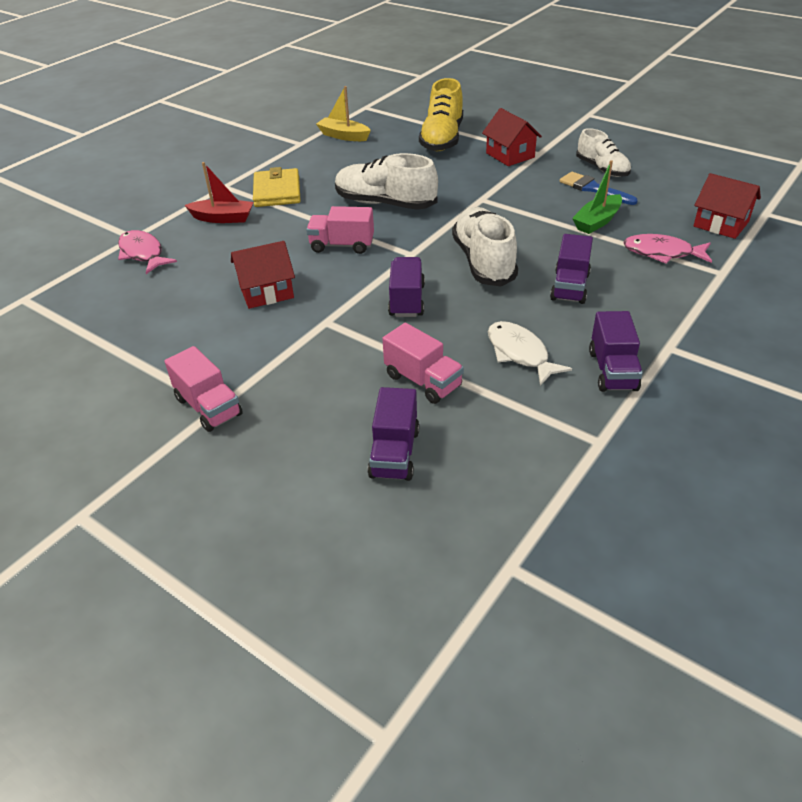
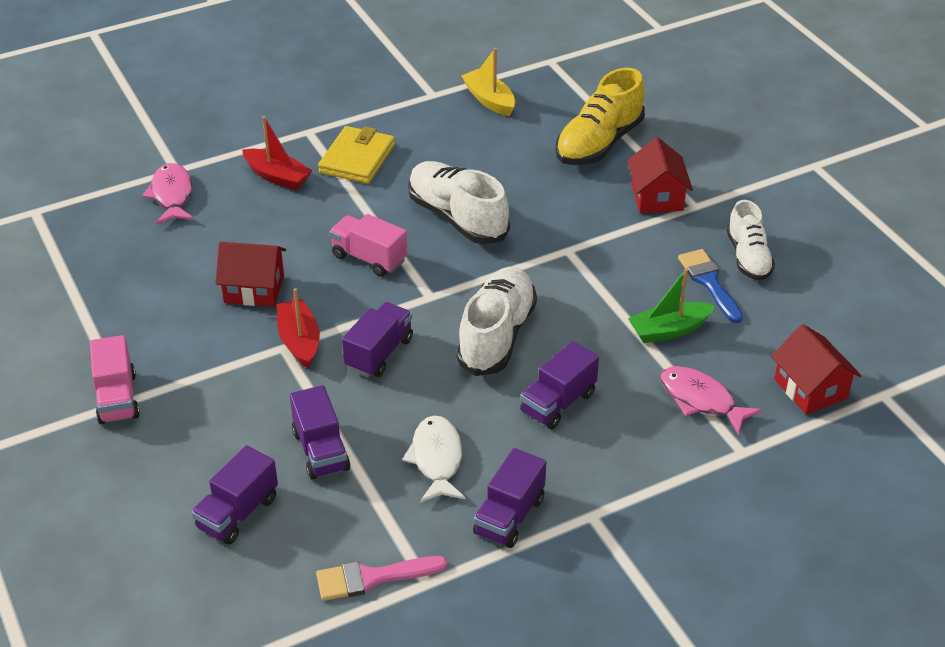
camera: 25 degrees right, 0 degrees up
pink truck [382,323,464,404] -> purple truck [290,385,350,480]
none -> red boat [277,288,320,368]
none -> pink brush [316,556,447,601]

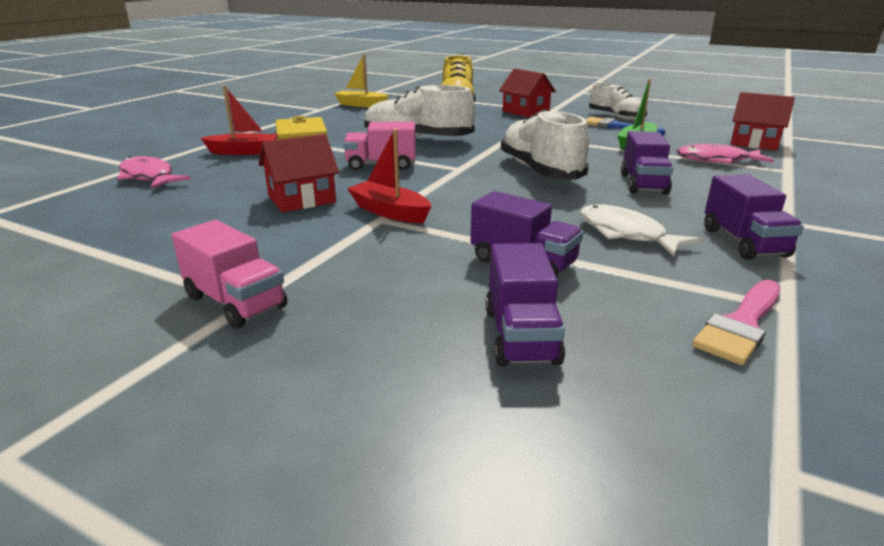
camera: 35 degrees left, 15 degrees down
purple truck [342,302,413,377] -> none

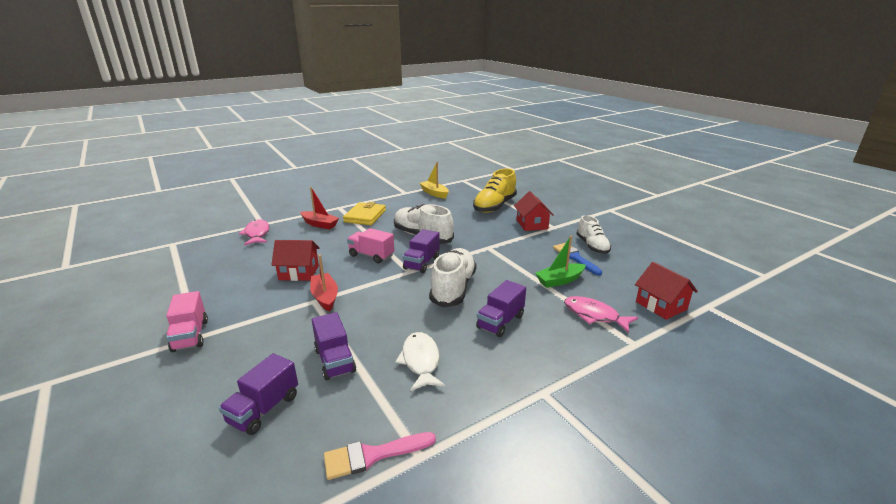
camera: 30 degrees right, 0 degrees up
purple truck [704,174,804,260] -> purple truck moved to [403,229,440,273]

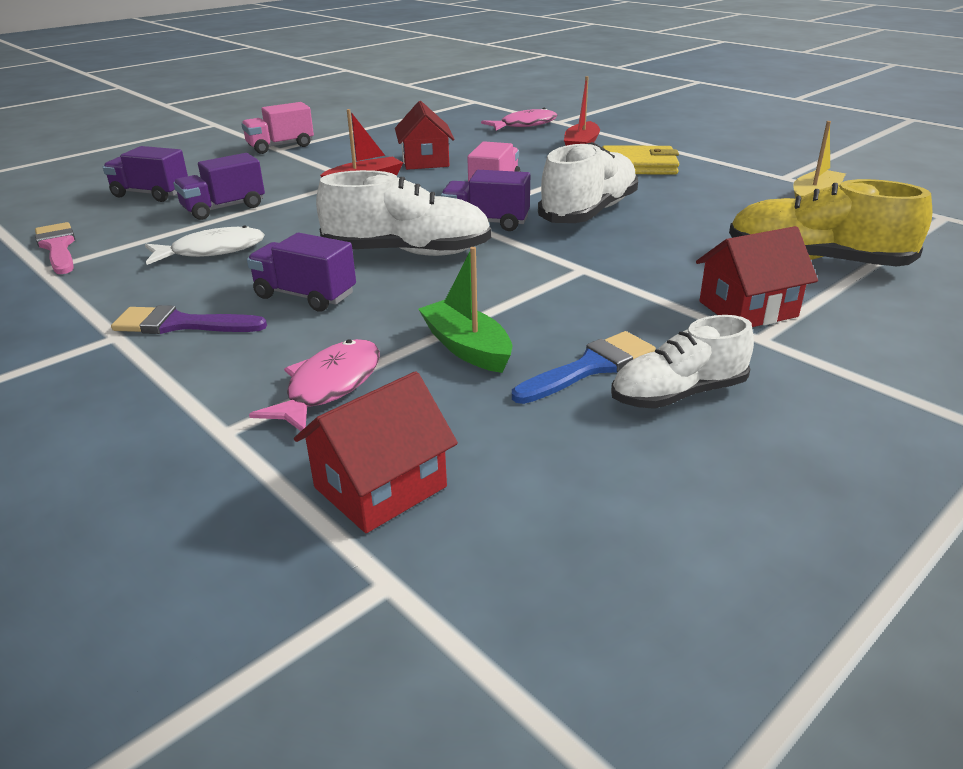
camera: 80 degrees right, 5 degrees up
none -> purple brush [111,305,267,334]

